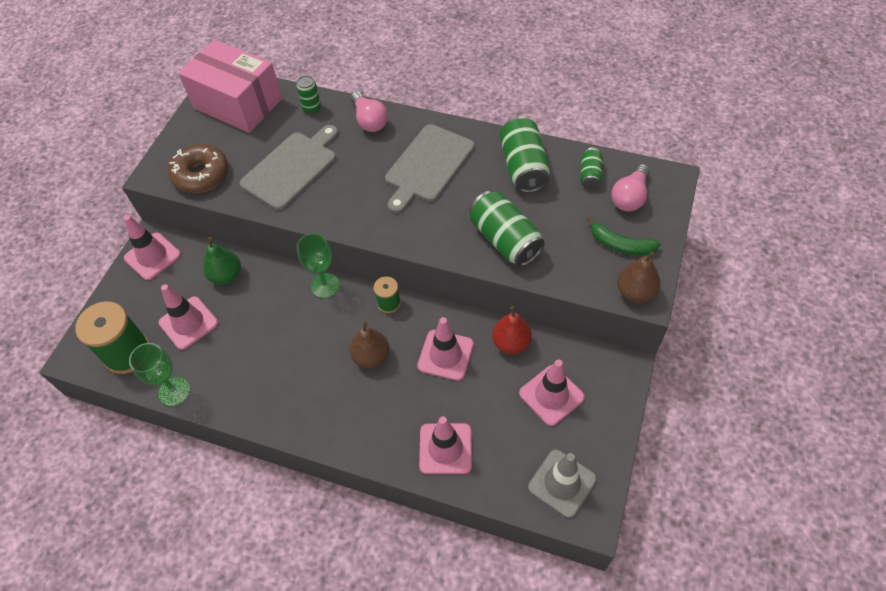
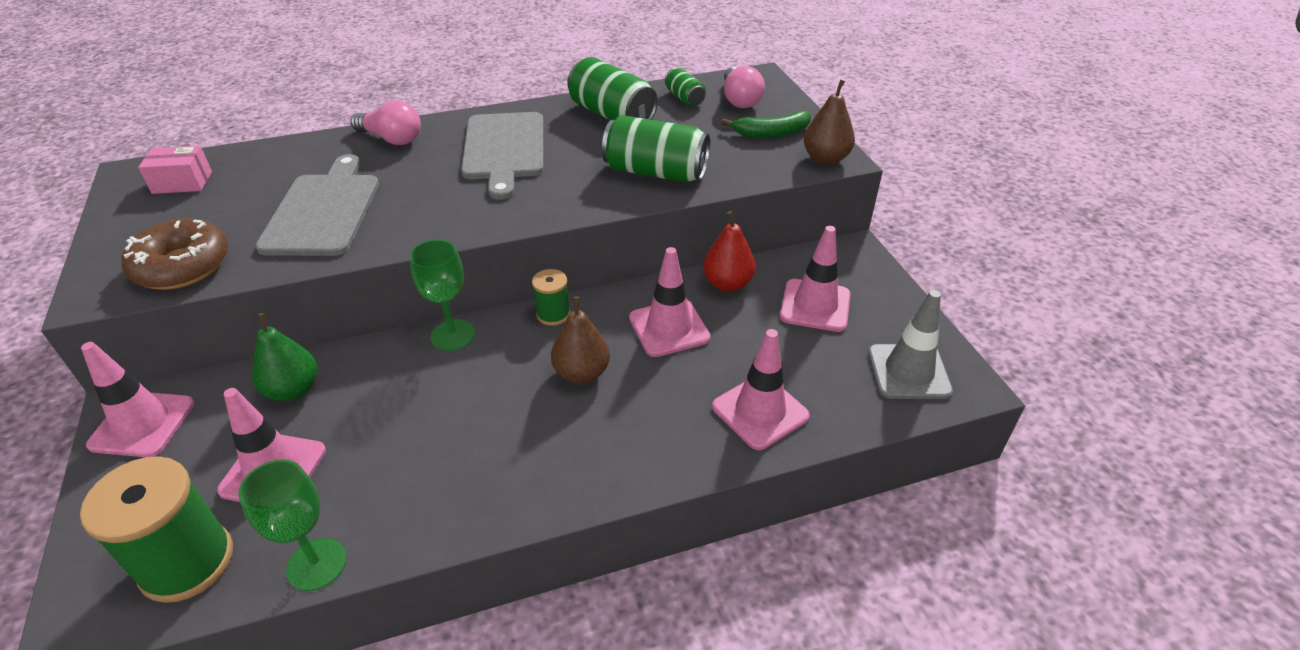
camera: 40 degrees left, 15 degrees down
pink box [178,39,282,133] -> pink box [138,146,212,194], size x0.43
green can [296,75,321,114] -> none

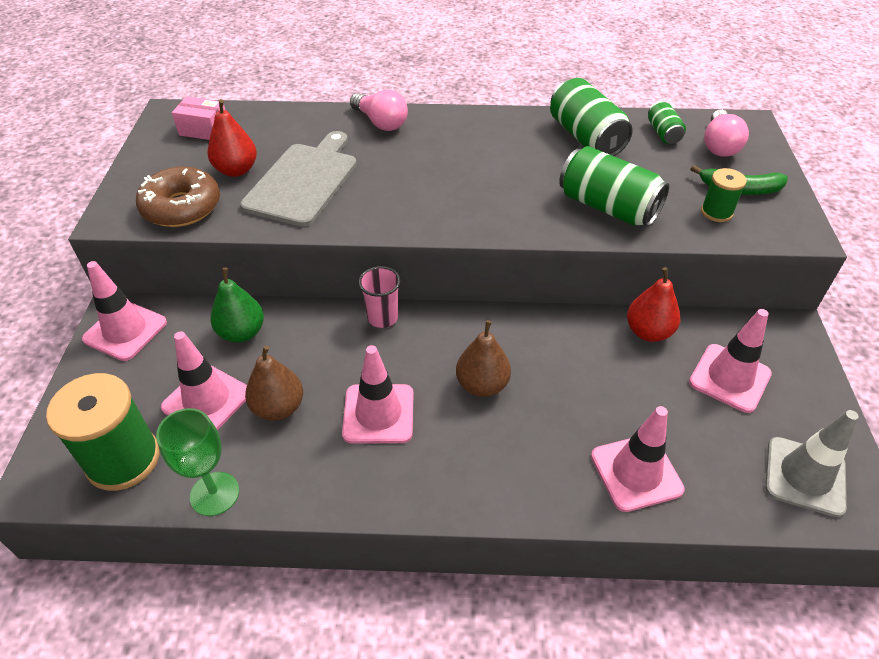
camera: 20 degrees right, 5 degrees up
green goblet [410,239,475,351] -> pink cup [358,266,401,328]
grey cutting board [461,112,544,200] -> none
green spool [532,269,570,326] -> green spool moved to [701,168,747,222]
pink traffic cone [629,247,711,357] -> pink traffic cone moved to [342,345,414,443]
brown pear [804,80,855,165] -> brown pear moved to [245,345,303,421]
none -> red pear [207,99,257,177]

